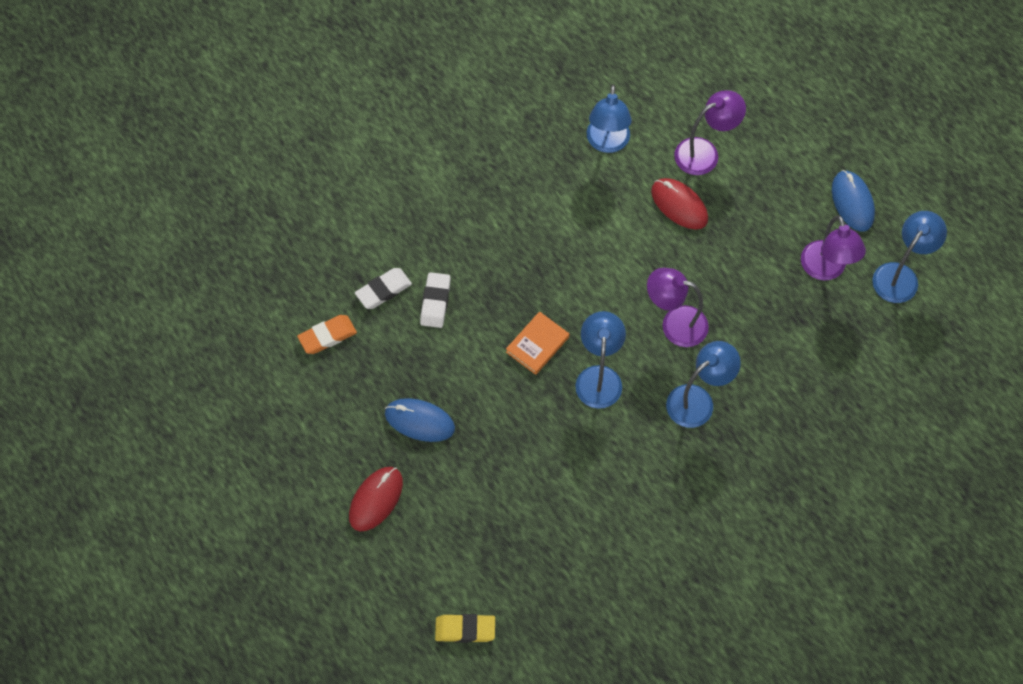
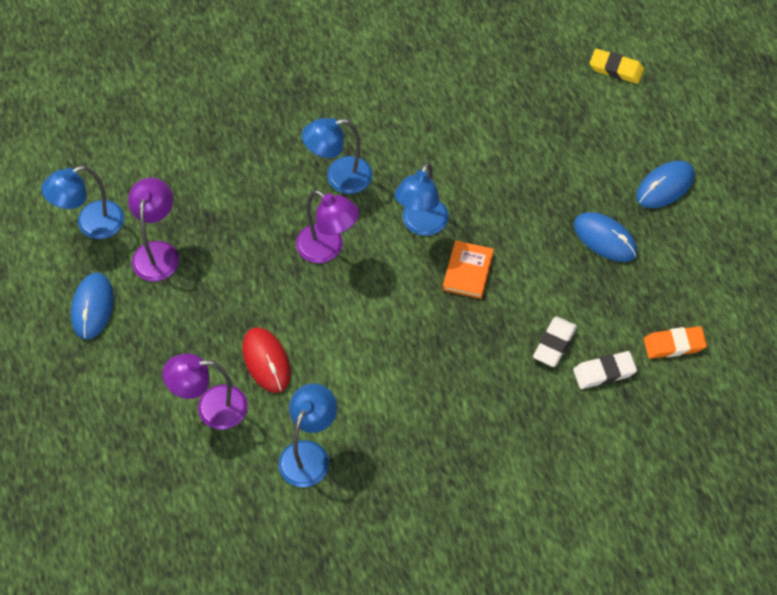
camera: 160 degrees left, 5 degrees down
red mouse [349,467,403,531] -> blue mouse [636,161,695,208]
orange book [506,311,569,375] -> orange book turned 45 degrees counterclockwise [443,241,494,299]

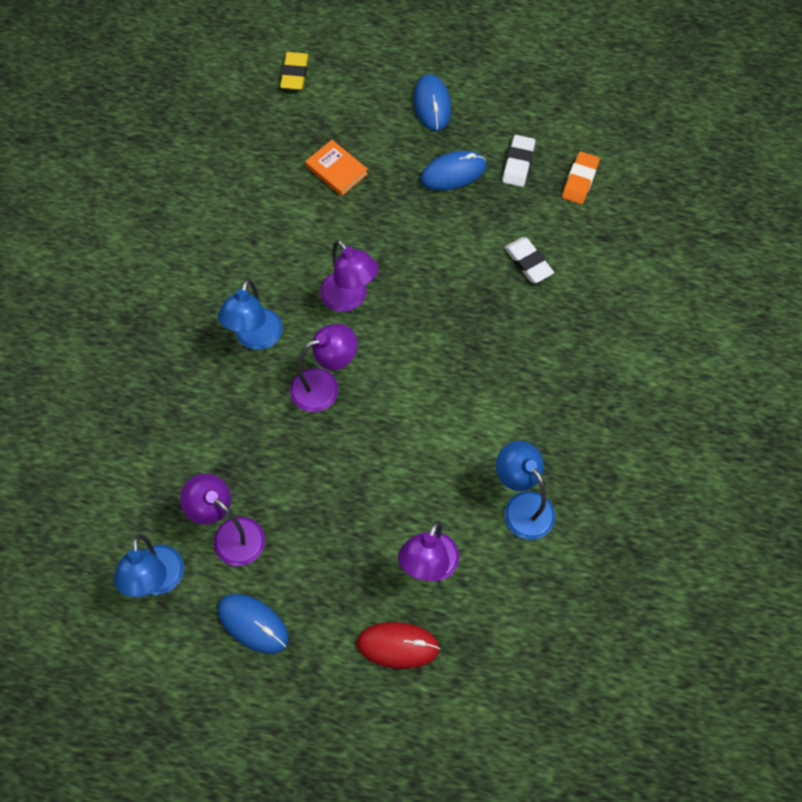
camera: 60 degrees left, 5 degrees up
red mouse [243,327,291,393] -> red mouse moved to [357,622,440,669]
blue lamp [395,162,449,236] -> purple lamp [320,240,378,312]
orange book [443,241,494,299] -> orange book moved to [305,140,368,196]
white eraser [573,351,637,389] -> white eraser moved to [502,135,535,187]
yellow eraser [590,49,644,84] -> yellow eraser turned 45 degrees counterclockwise [280,52,309,90]

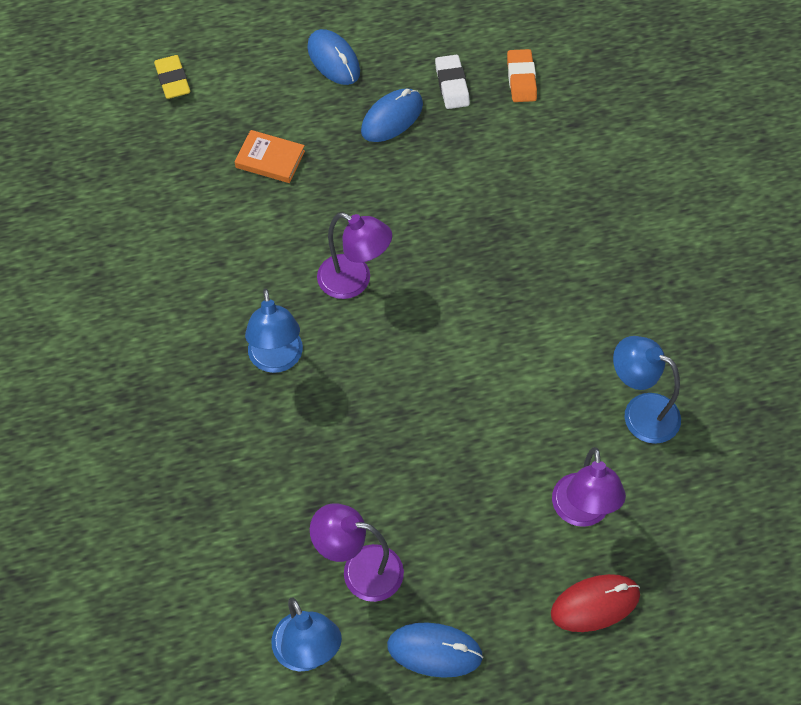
camera: 25 degrees left, 5 degrees down
purple lamp [290,324,357,412] -> none
white eraser [504,237,554,283] -> none

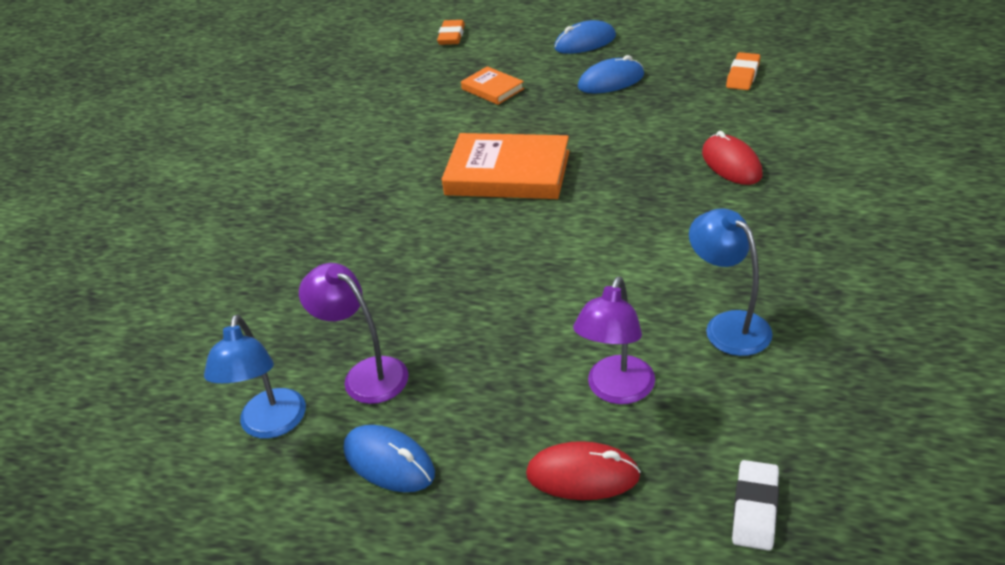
camera: 30 degrees right, 20 degrees down
yellow eraser [154,55,190,99] -> orange eraser [437,20,465,45]
blue lamp [245,289,303,373] -> none
blue mouse [307,29,360,85] -> blue mouse turned 75 degrees clockwise [554,20,616,54]
purple lamp [317,213,392,299] -> orange book [442,133,570,199]
white eraser [435,55,470,109] -> white eraser moved to [732,460,779,551]
none -> red mouse [702,131,762,185]

